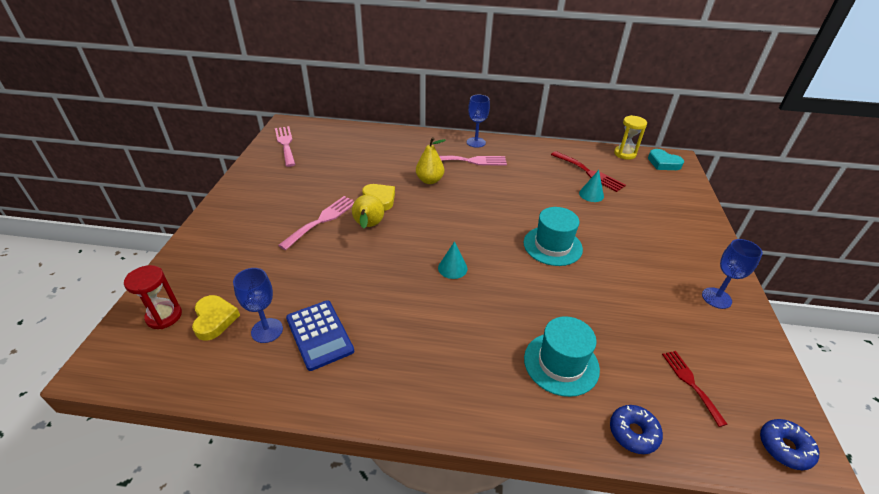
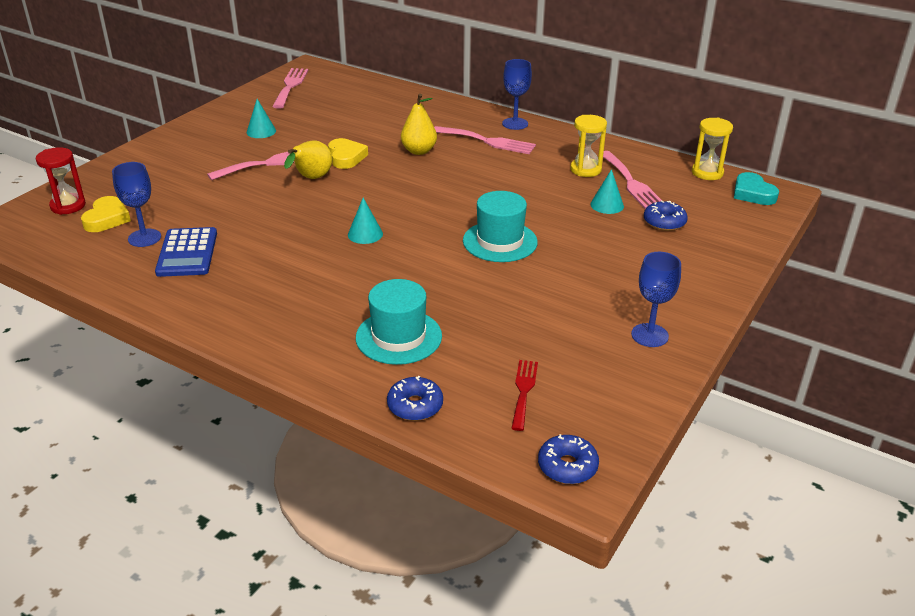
camera: 25 degrees right, 5 degrees down
red fork [551,151,626,192] -> pink fork [603,151,661,209]
none -> turquoise cone [247,99,276,138]
none -> yellow hourglass [570,115,607,177]
none -> blue donut [644,200,688,231]

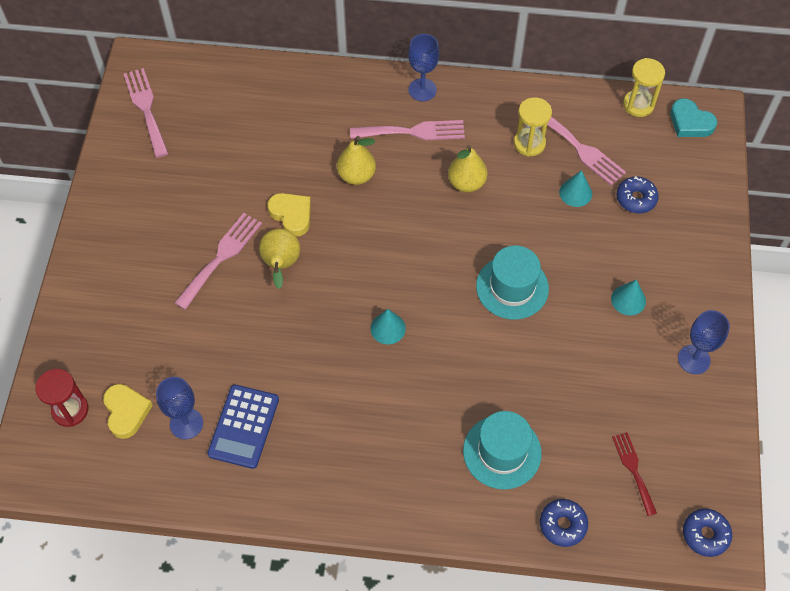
camera: 25 degrees left, 25 degrees up
blue calculator [155,227,217,277] -> blue calculator turned 45 degrees clockwise [208,385,279,469]
turquoise cone [247,99,276,138] -> turquoise cone moved to [611,280,646,316]
none -> yellow pear [448,145,488,192]

